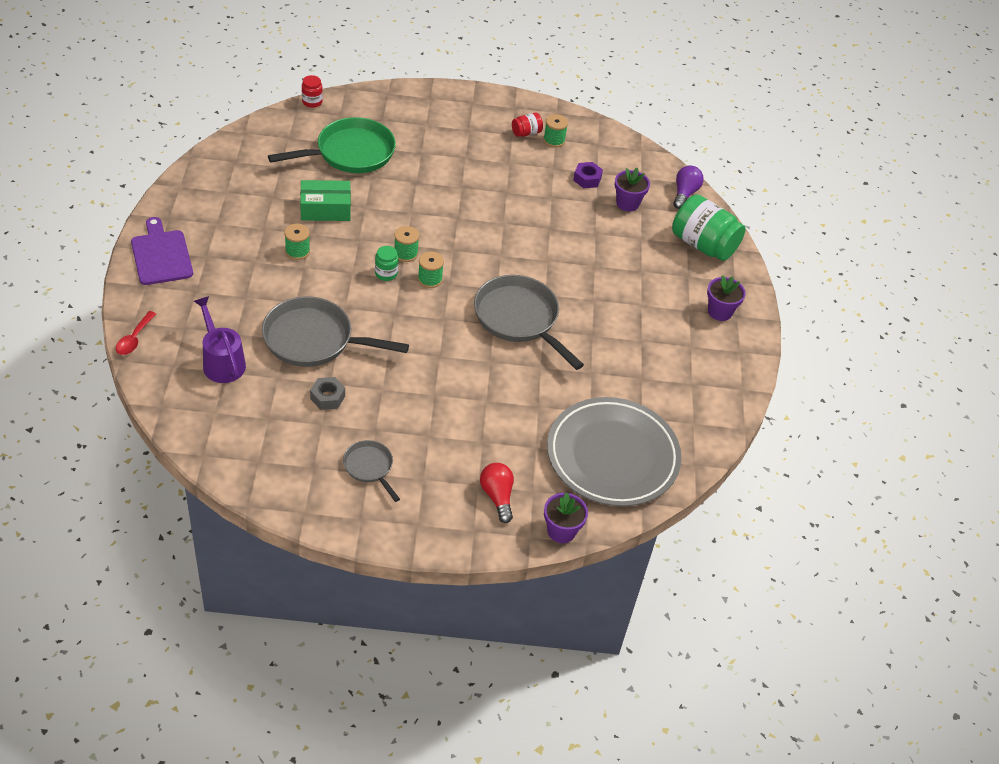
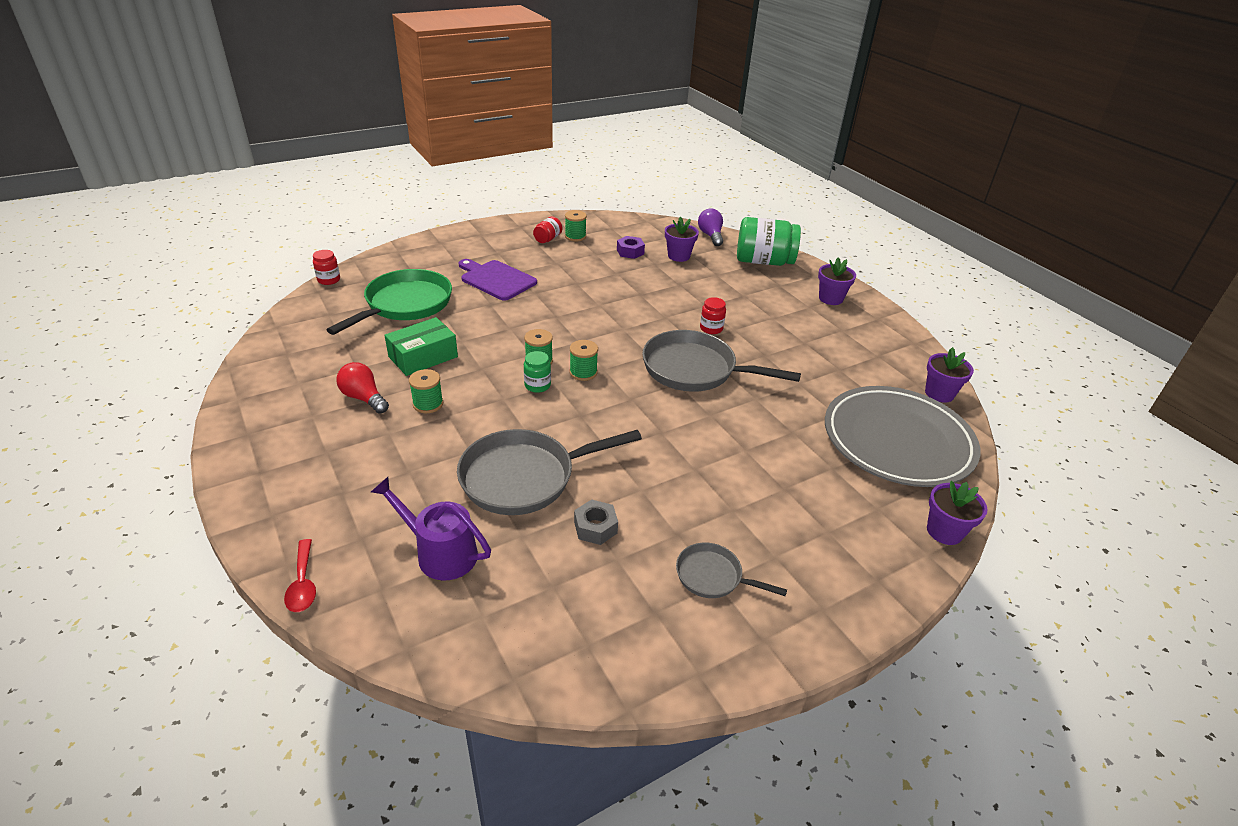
camera: 30 degrees left, 10 degrees down
purple cutting board [131,217,193,285] -> purple cutting board moved to [459,259,537,301]
red light bulb [480,463,514,523] -> red light bulb moved to [336,362,389,414]
none -> red jar [700,297,726,334]
none -> purple flower pot [925,347,974,402]

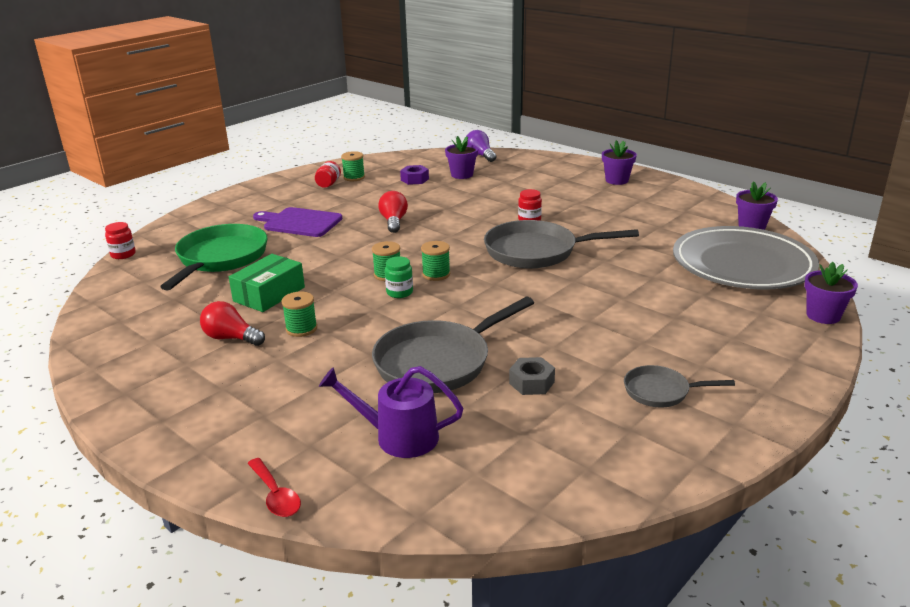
camera: 15 degrees left, 10 degrees down
green jar [737,217,801,266] -> none
none -> red light bulb [378,191,408,233]

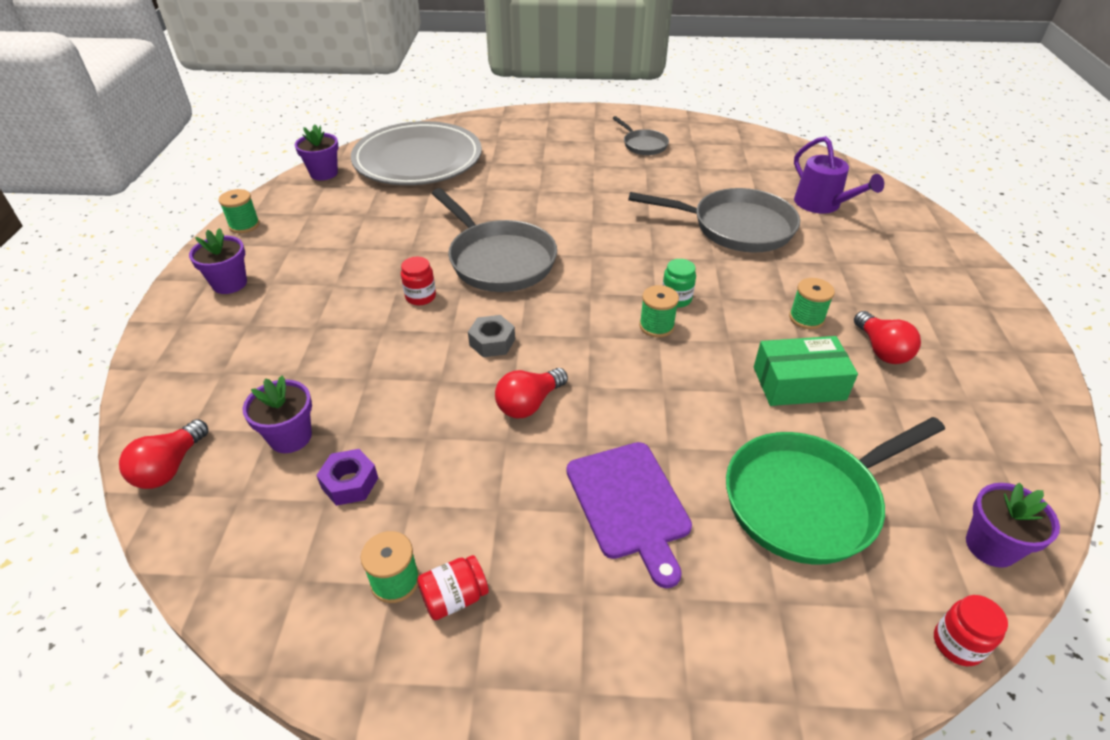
camera: 130 degrees left, 15 degrees up
red spoon [247,458,301,517] -> none
green spool [421,241,450,281] -> green spool moved to [218,189,260,233]
purple light bulb [467,130,496,162] -> red light bulb [119,419,208,489]
grey nut [509,357,555,395] -> grey nut moved to [468,315,515,357]
purple flower pot [804,262,858,324] -> purple flower pot moved to [966,483,1060,568]

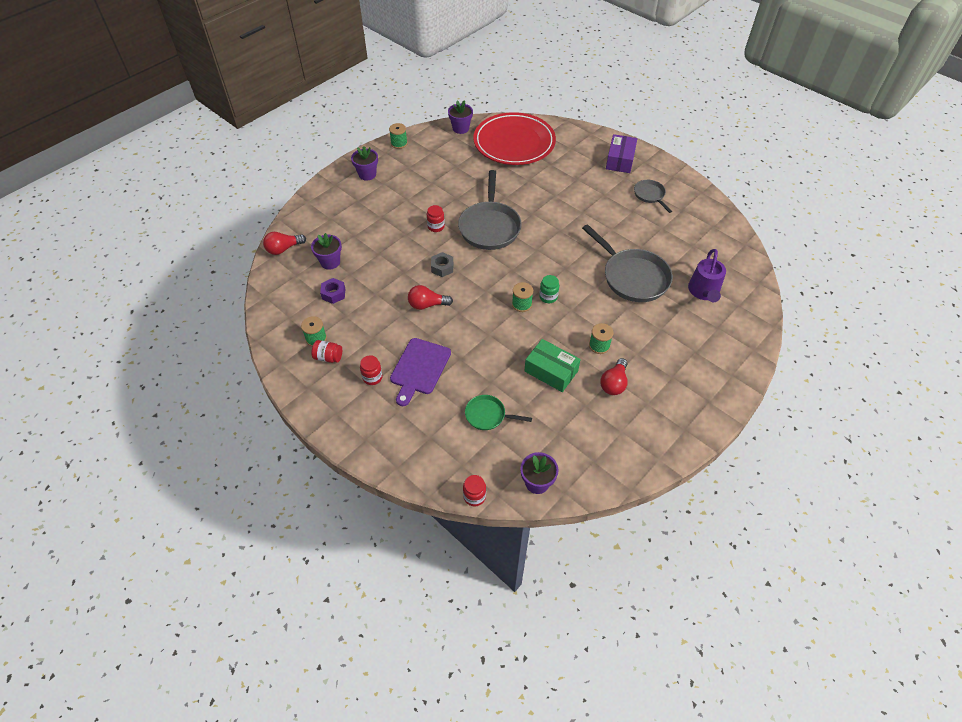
camera: 40 degrees right, 10 degrees up
grey plate [351,121,482,185] -> red plate [473,112,556,165]
grey pan [612,116,669,155] -> grey pan turned 150 degrees clockwise [634,180,672,213]
green pan [726,417,945,565] -> green pan [465,395,532,430], size x0.52
none -> red jar [360,355,383,385]
none -> purple box [606,134,637,173]

